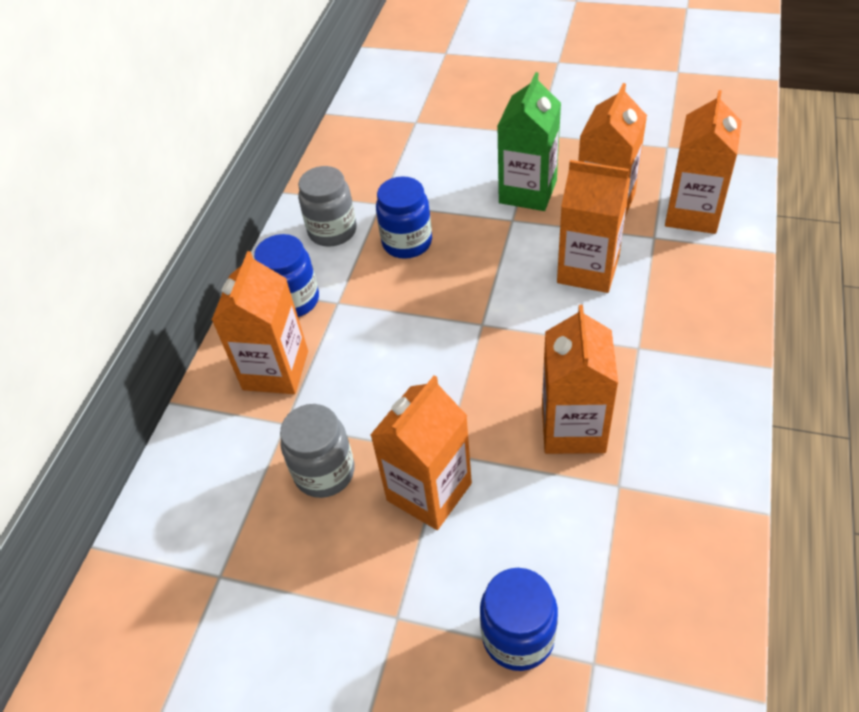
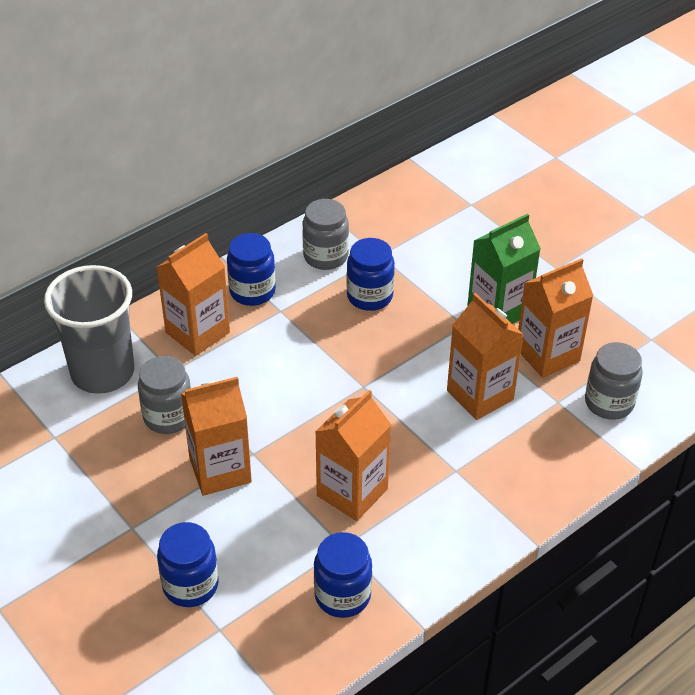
camera: 30 degrees right, 5 degrees down
orange carton [665,90,742,234] -> grey jar [585,342,643,420]
none -> grey cup [44,265,134,394]
none -> blue jar [314,532,372,618]

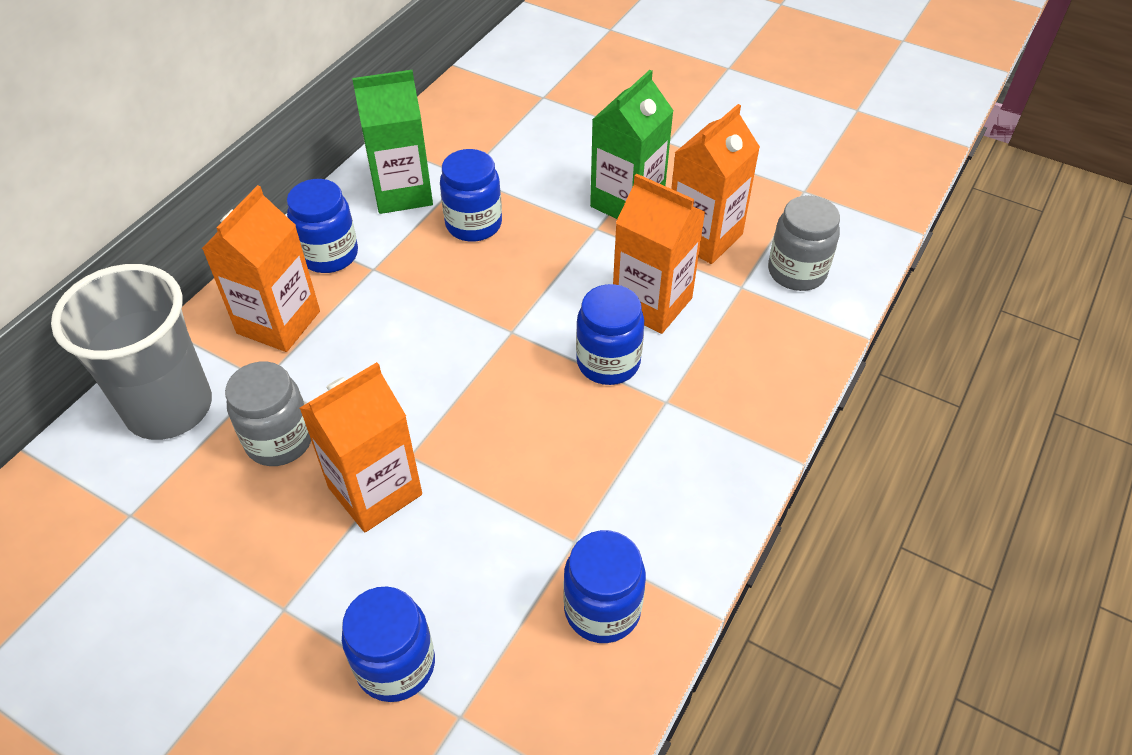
camera: 20 degrees left, 5 degrees up
grey jar [302,199,349,270] -> green carton [352,70,433,214]
orange carton [315,390,391,521] -> none
none -> blue jar [576,284,644,385]

